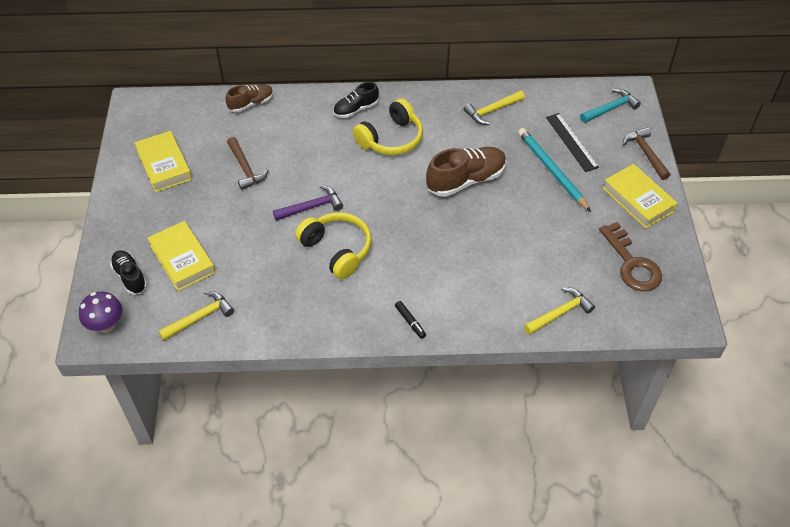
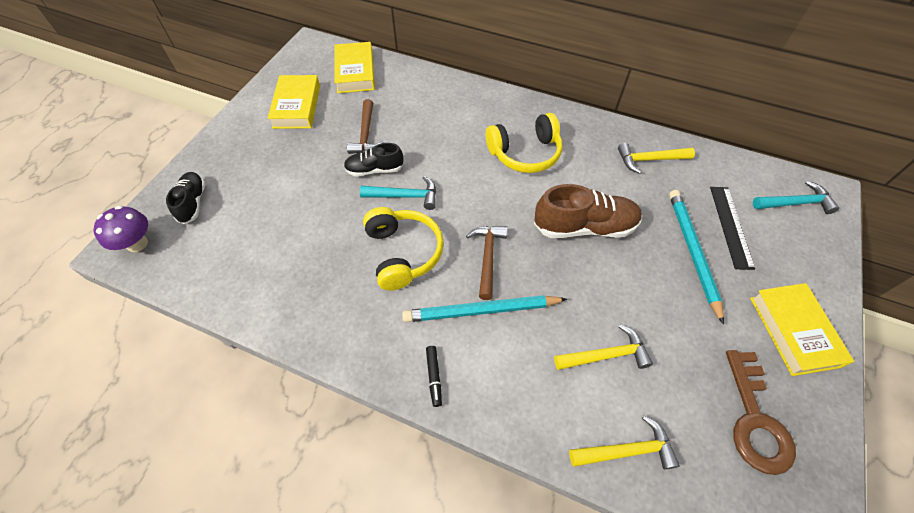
camera: 25 degrees right, 5 degrees up
yellow book [148,221,215,291] -> yellow book moved to [334,42,375,93]
yellow hammer [158,291,234,341] -> yellow hammer moved to [554,324,653,370]
brown shoe [225,84,274,113] -> none
purple hammer [273,185,343,221] -> turquoise hammer [360,176,436,210]
black shoe [333,82,379,118] -> black shoe moved to [344,143,404,177]
brown hammer [623,127,670,180] -> brown hammer moved to [466,226,508,300]
none -> turquoise pencil [402,295,567,322]

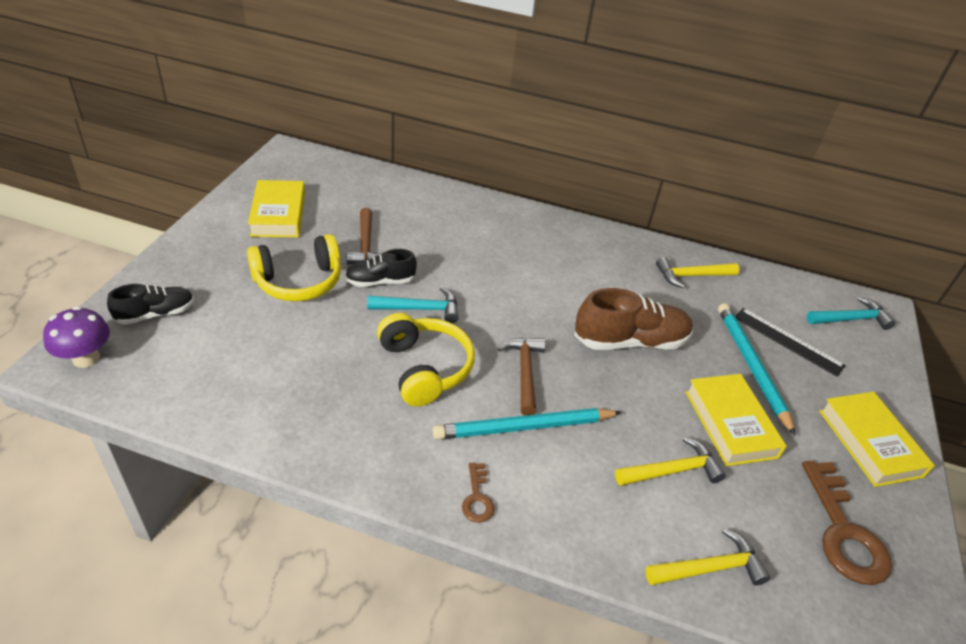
camera: 10 degrees left, 15 degrees down
black shoe [166,172,205,224] -> black shoe turned 75 degrees clockwise [107,284,194,325]
yellow book [334,42,375,93] -> yellow book moved to [685,374,787,466]
black marker [426,346,442,407] -> brown key [462,463,495,523]
yellow headphones [486,113,562,173] -> yellow headphones moved to [247,234,341,302]
black ruler [710,187,755,270] -> black ruler turned 45 degrees counterclockwise [735,308,846,377]

